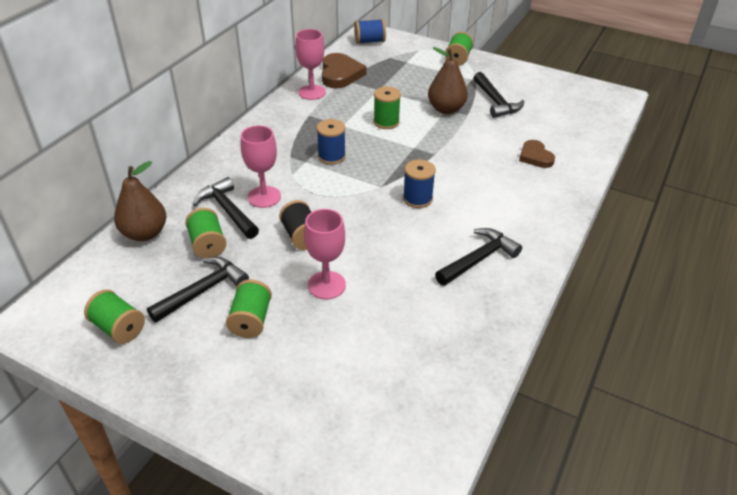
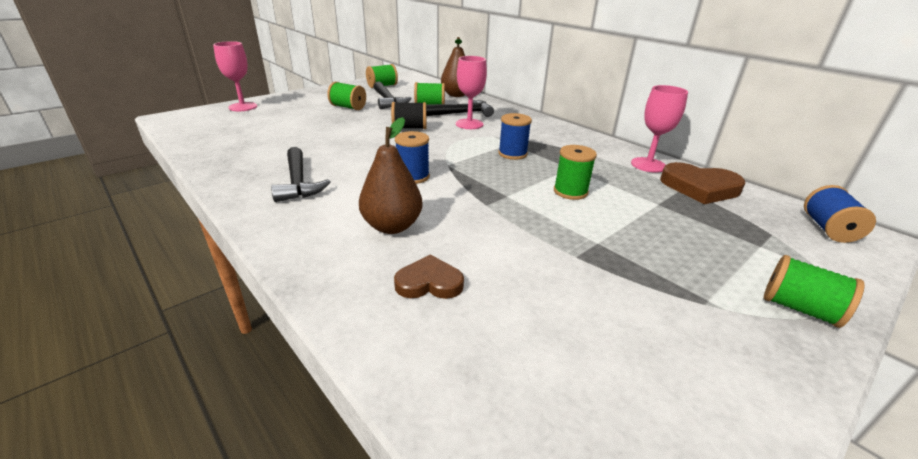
camera: 110 degrees right, 10 degrees down
pink goblet [304,209,346,299] -> pink goblet moved to [213,41,257,111]
brown pear [428,47,468,114] -> brown pear moved to [359,117,423,234]
black hammer [473,72,524,118] -> none

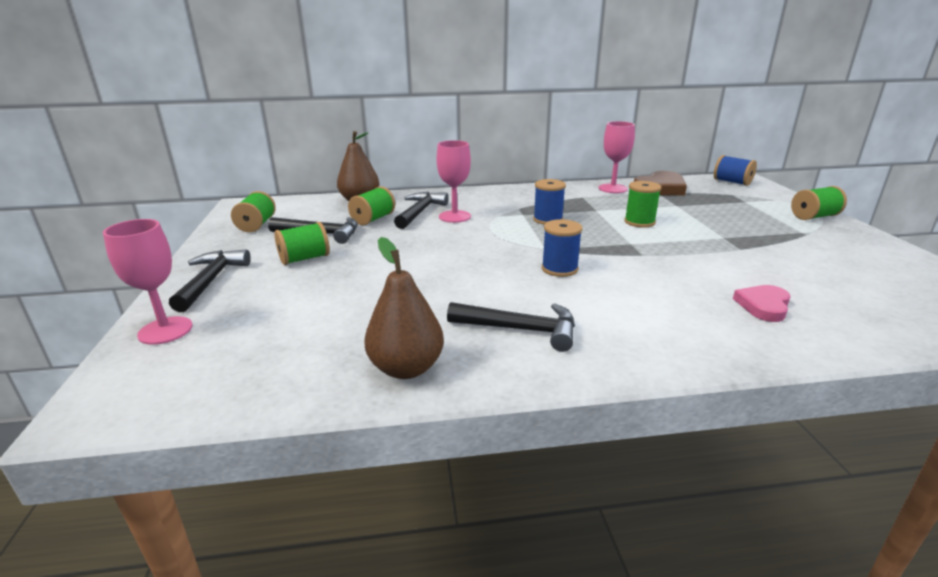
camera: 55 degrees left, 5 degrees down
brown pear [359,117,423,234] -> brown pear moved to [364,237,444,379]
black spool [391,102,426,129] -> none
brown heart [394,254,464,299] -> pink heart [733,285,791,322]
none -> black hammer [169,249,251,312]

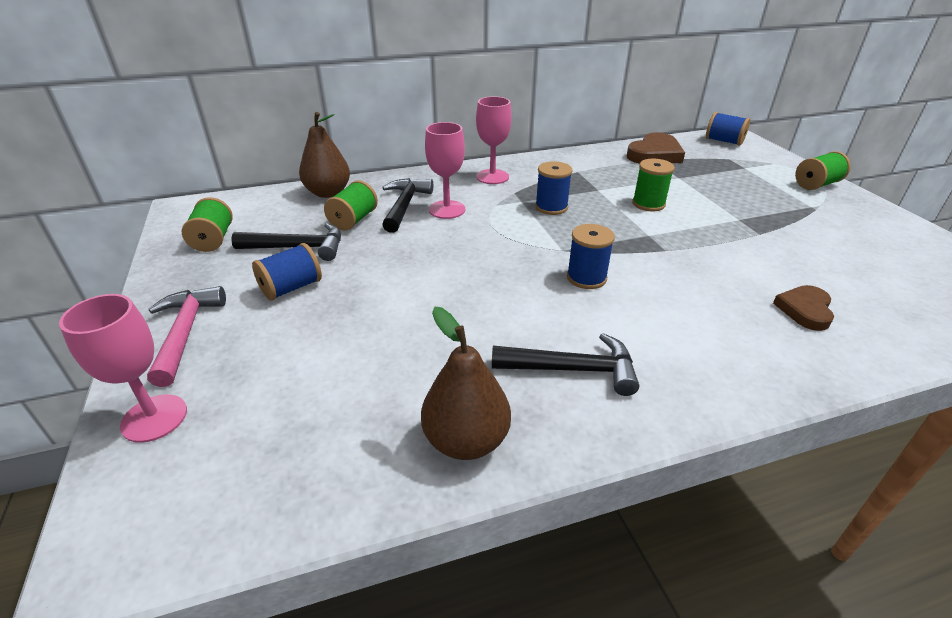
camera: 10 degrees left, 10 degrees up
black hammer [169,249,251,312] -> pink hammer [147,286,226,387]
green spool [274,222,330,265] -> blue spool [252,243,322,300]
pink goblet [599,121,635,193] -> pink goblet moved to [476,96,512,184]
pink heart [733,285,791,322] -> brown heart [773,285,834,331]

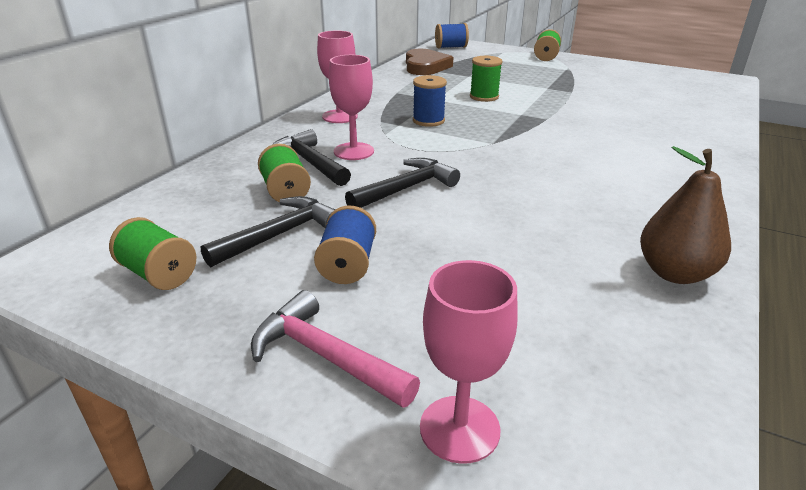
camera: 45 degrees left, 5 degrees down
brown pear [299,112,350,198] -> none
black hammer [492,333,639,396] -> black hammer moved to [345,158,460,208]
blue spool [567,224,615,289] -> none
brown heart [773,285,834,331] -> none

